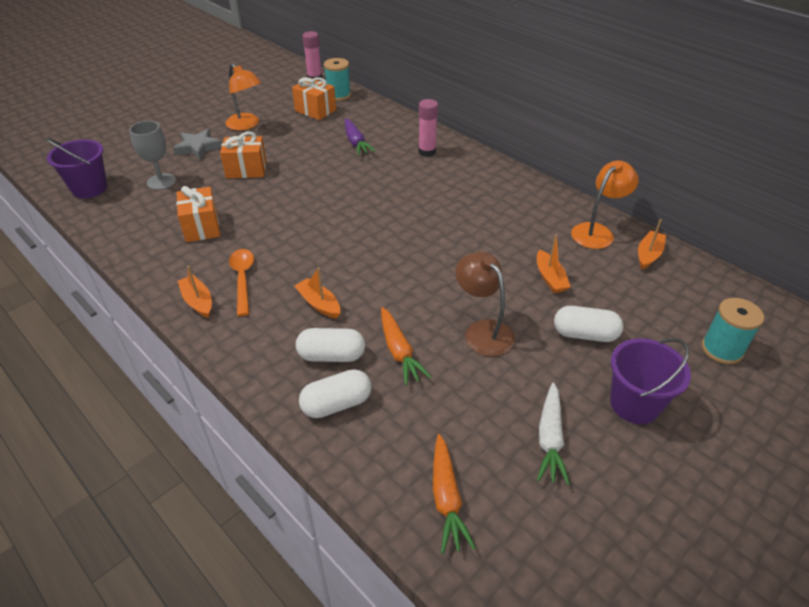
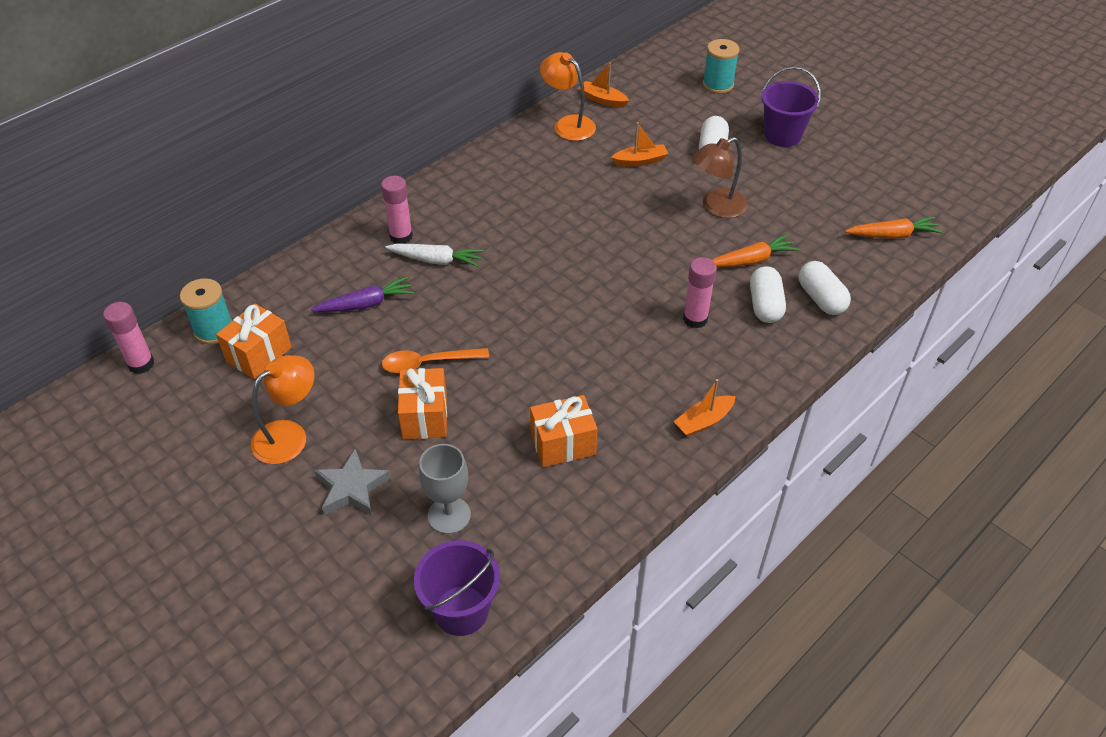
camera: 90 degrees left, 5 degrees up
orange spoon [229,249,254,316] -> orange spoon moved to [382,348,489,373]
orange boat [295,268,340,319] -> pink glue stick [683,257,717,329]
white carrot [537,383,570,485] -> white carrot moved to [386,244,484,267]

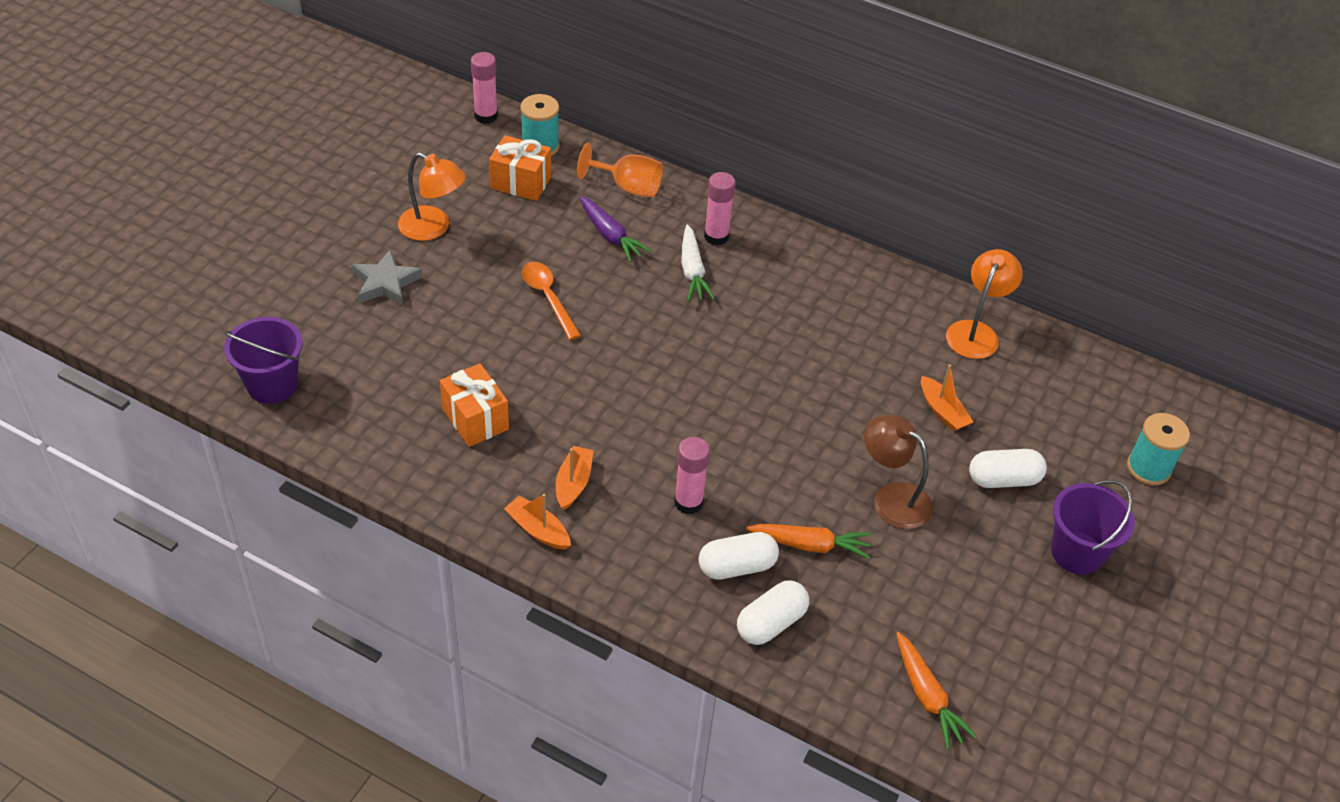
camera: 70 degrees right, 0 degrees up
orange gift [398,368,447,439] -> none
grey goblet [419,444,471,534] -> none
orange boat [579,62,629,108] -> orange boat moved to [556,446,594,510]
orange carrot [712,234,800,267] -> orange carrot turned 45 degrees counterclockwise [747,524,871,559]
none -> orange goblet [577,143,663,197]

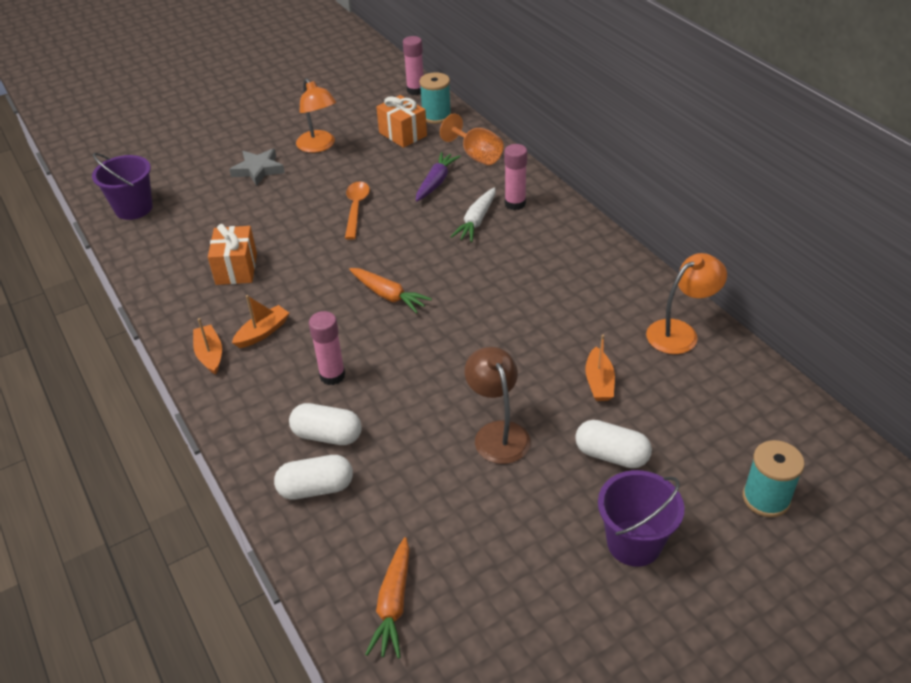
camera: 35 degrees right, 5 degrees down
purple carrot [579,196,651,262] -> purple carrot turned 150 degrees counterclockwise [416,152,461,202]
orange carrot [747,524,871,559] -> orange carrot moved to [349,268,432,314]

